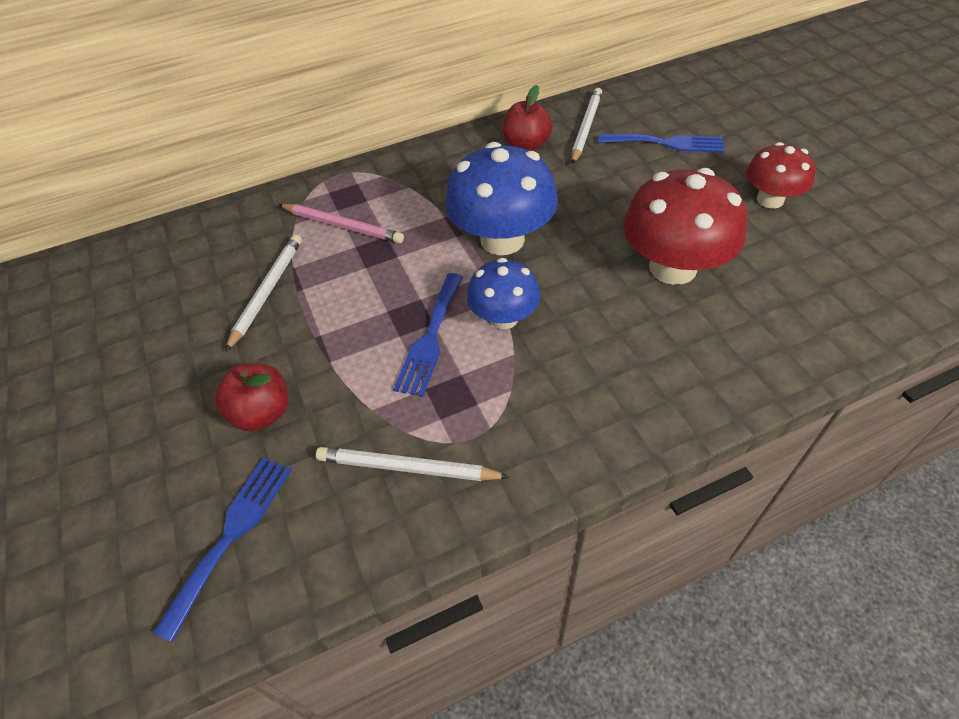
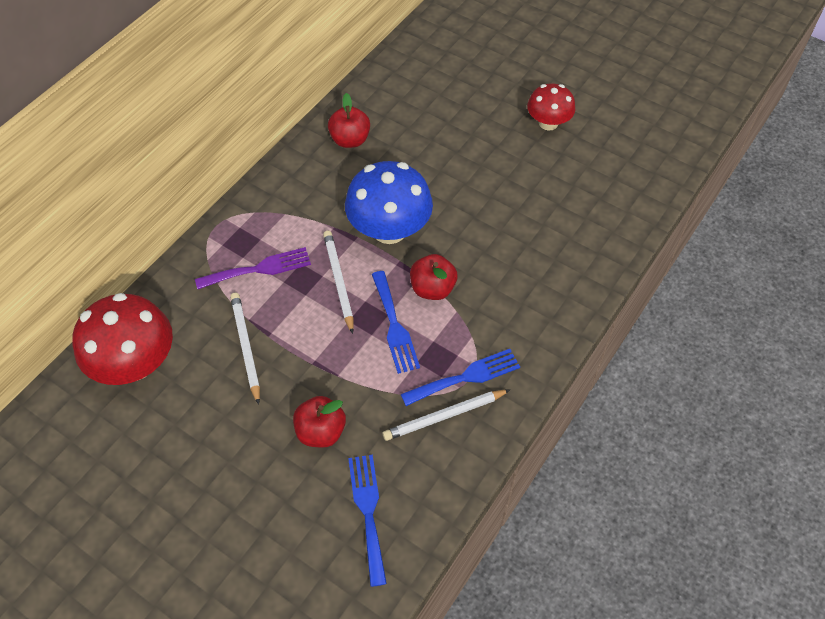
camera: 35 degrees left, 5 degrees up
pink pencil [278,204,404,243] -> purple fork [195,247,311,289]
blue mushroom [467,258,540,329] -> red apple [410,254,457,300]
white pencil [571,88,602,164] -> white pencil moved to [323,231,354,334]
blue fork [598,133,725,153] -> blue fork moved to [401,349,520,406]
red mushroom [623,168,747,285] -> red mushroom moved to [73,293,173,385]

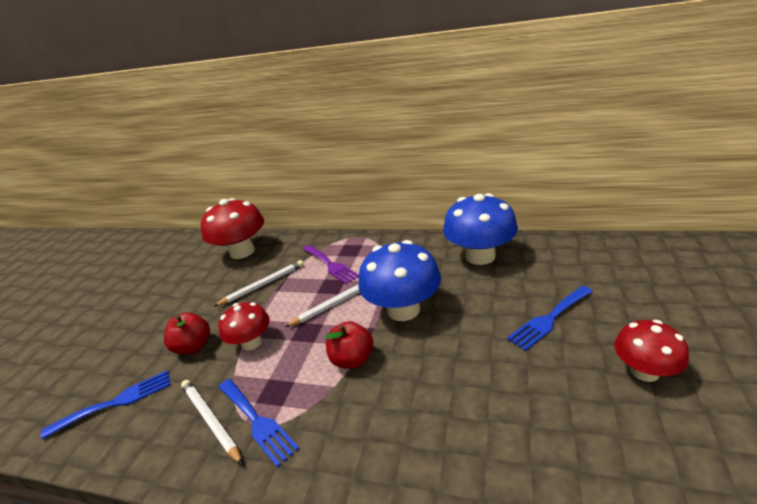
camera: 75 degrees right, 25 degrees down
red apple [328,93,370,148] -> blue mushroom [443,193,518,265]
blue fork [372,271,420,374] -> blue fork moved to [507,286,593,351]
none -> red mushroom [218,302,270,350]

